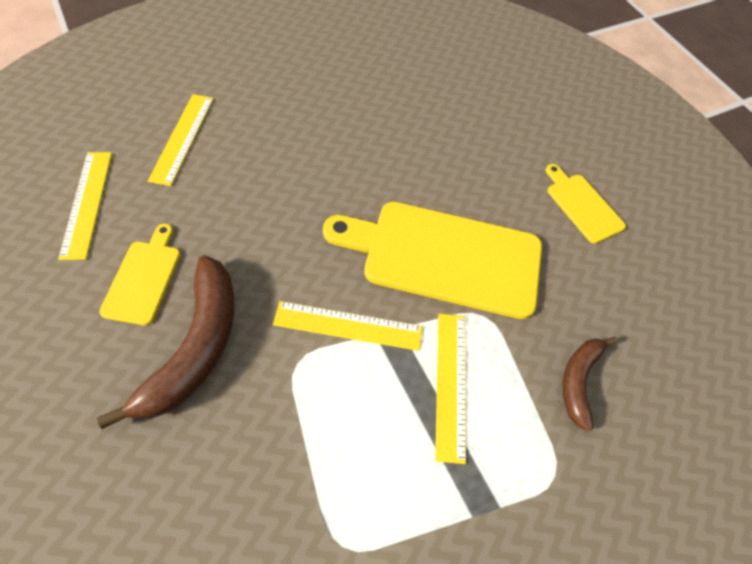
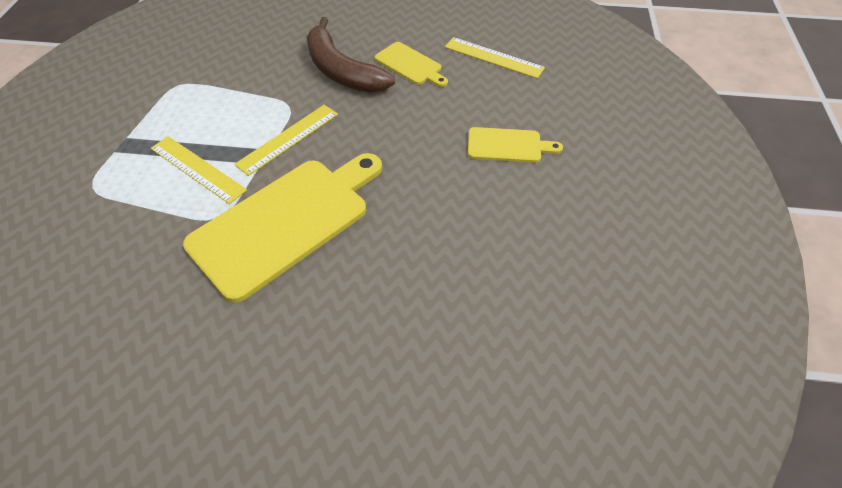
camera: 130 degrees right, 5 degrees down
yellow ruler [148,94,214,186] -> none
yellow cutting board [545,164,626,244] -> yellow cutting board moved to [468,127,563,163]
brown banana [563,337,618,432] -> none

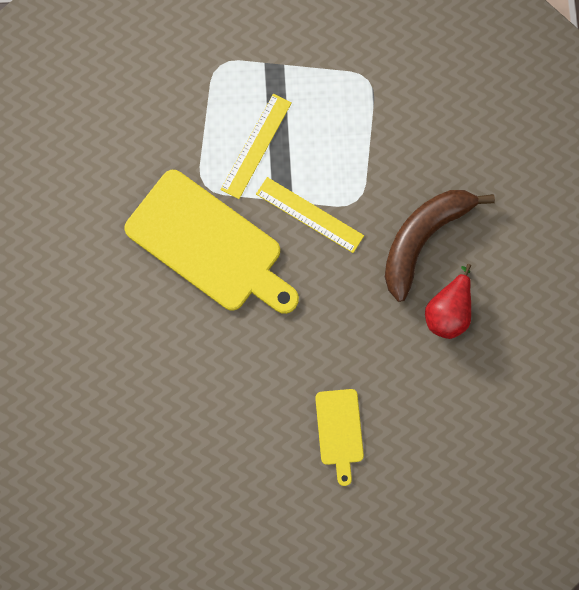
camera: 80 degrees right, 25 degrees up
yellow cutting board [375,42,448,87] -> red pear [425,264,471,339]
yellow ruler [445,37,545,79] -> none

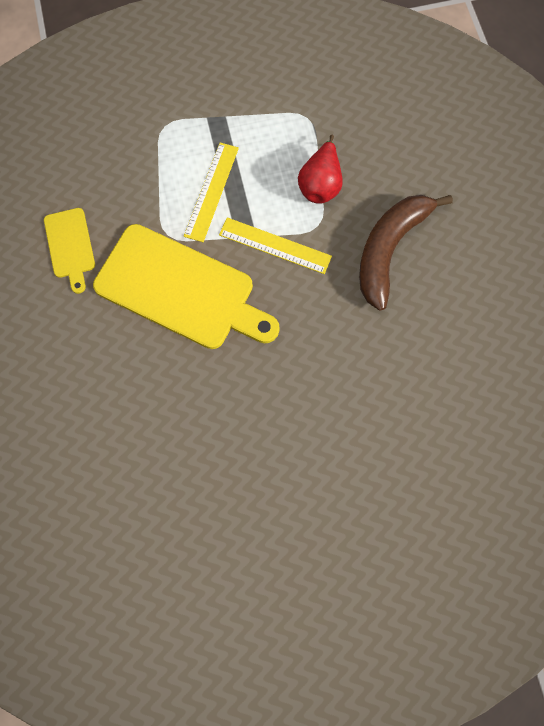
camera: 10 degrees left, 5 degrees down
yellow cutting board [315,389,364,486] -> yellow cutting board moved to [44,208,95,294]
red pear [425,264,471,339] -> red pear moved to [298,135,343,204]

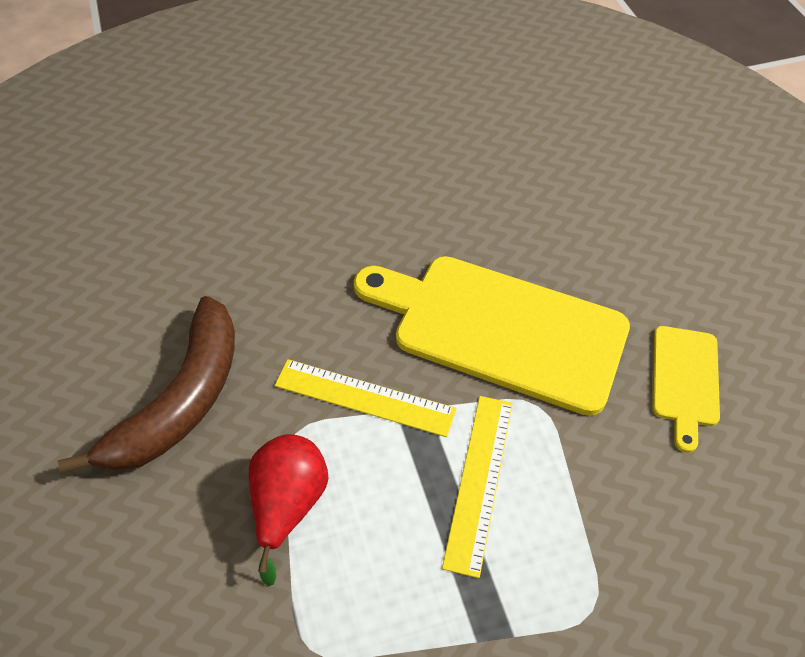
camera: 175 degrees right, 20 degrees down
yellow cutting board [44,208,95,294] -> yellow cutting board turned 150 degrees counterclockwise [652,326,720,453]

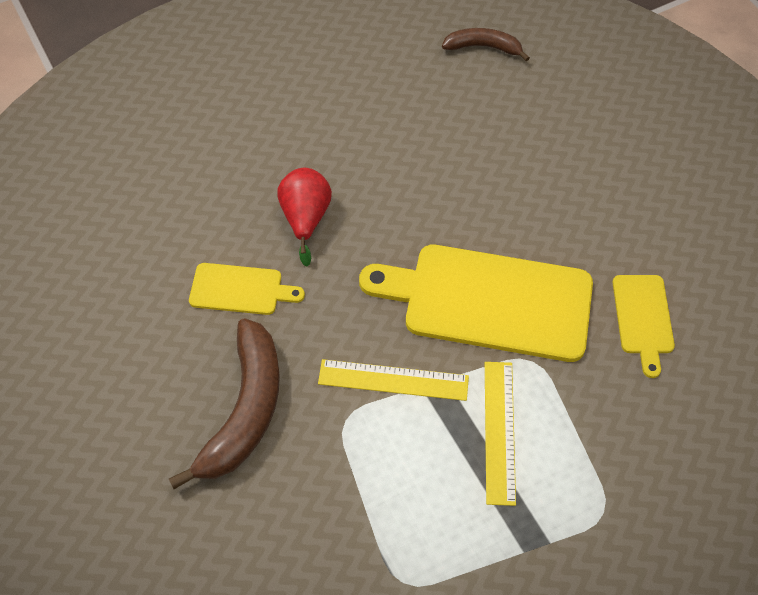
camera: 10 degrees left, 5 degrees up
red pear [249,434,328,586] -> red pear moved to [277,168,332,266]
none -> yellow cutting board [189,263,305,315]
none -> brown banana [442,28,530,61]

